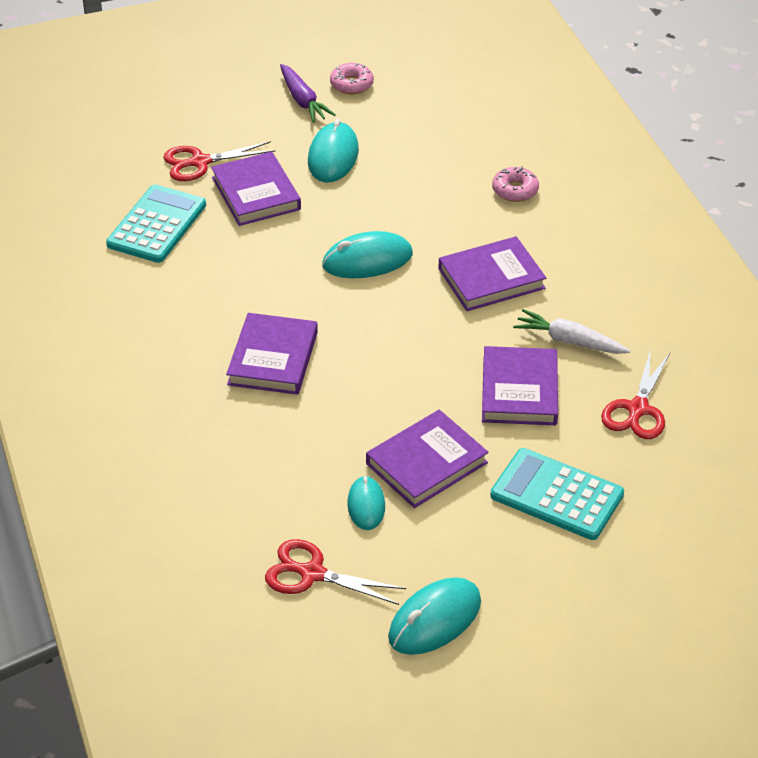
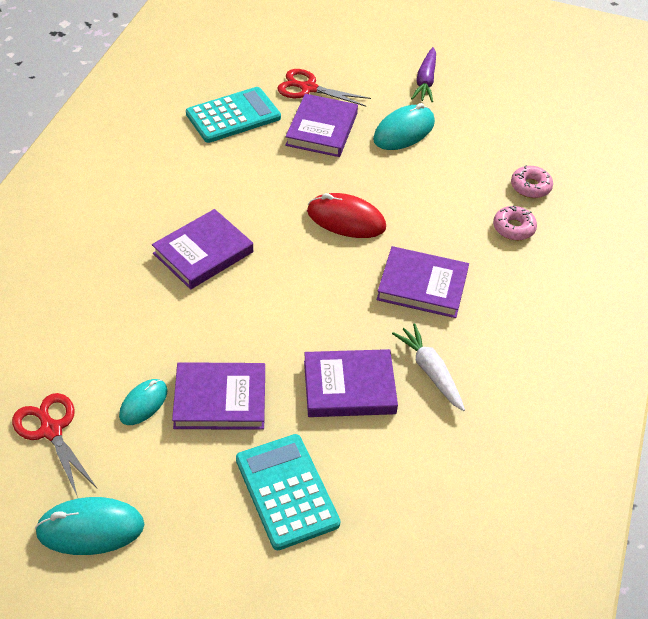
camera: 35 degrees right, 5 degrees up
turquoise mouse [322,231,413,278] -> red mouse [307,193,386,238]
pink donut [330,63,374,94] -> pink donut moved to [511,165,553,198]
purple book [482,346,558,425] -> purple book turned 45 degrees clockwise [304,349,398,417]
red scissors [601,349,670,439] -> none

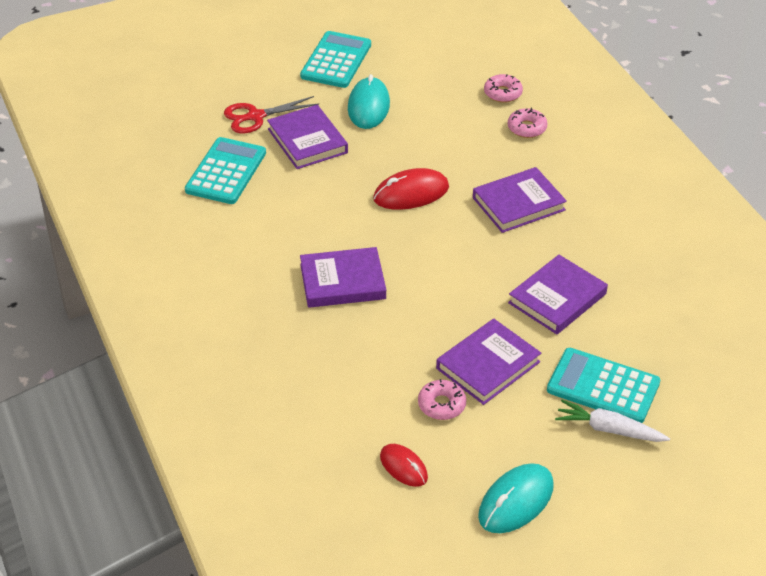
camera: 40 degrees left, 5 degrees down
red scissors [12,393,97,495] -> red mouse [380,444,428,487]
turquoise mouse [119,379,168,425] -> pink donut [418,379,466,420]
purple book [152,209,253,289] -> purple book turned 75 degrees clockwise [300,247,386,308]
white carrot [392,323,465,411] -> white carrot moved to [555,400,670,442]
purple carrot [411,47,436,102] -> turquoise calculator [300,31,371,88]

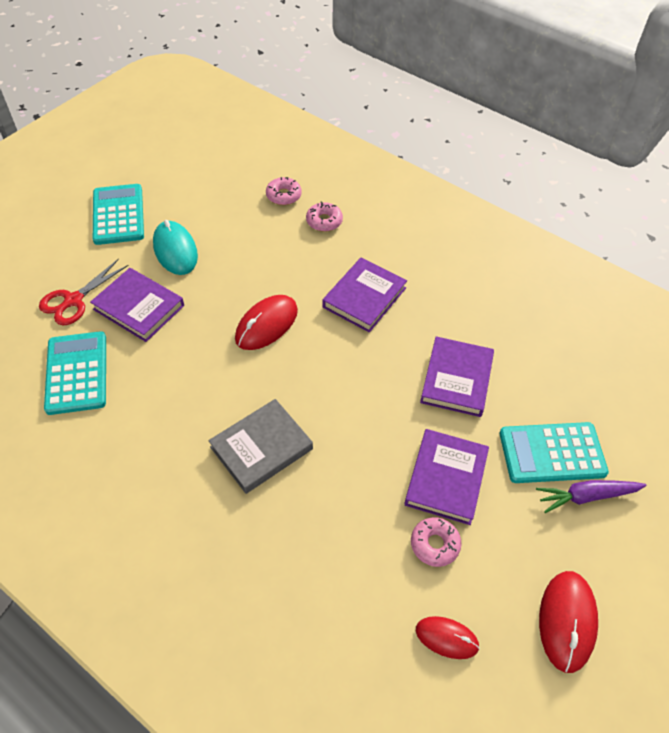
camera: 30 degrees left, 10 degrees up
purple book [300,247,386,308] -> grey book [208,399,313,494]
turquoise mouse [478,463,554,533] -> red mouse [539,571,598,673]
white carrot [555,400,670,442] -> purple carrot [536,480,646,513]

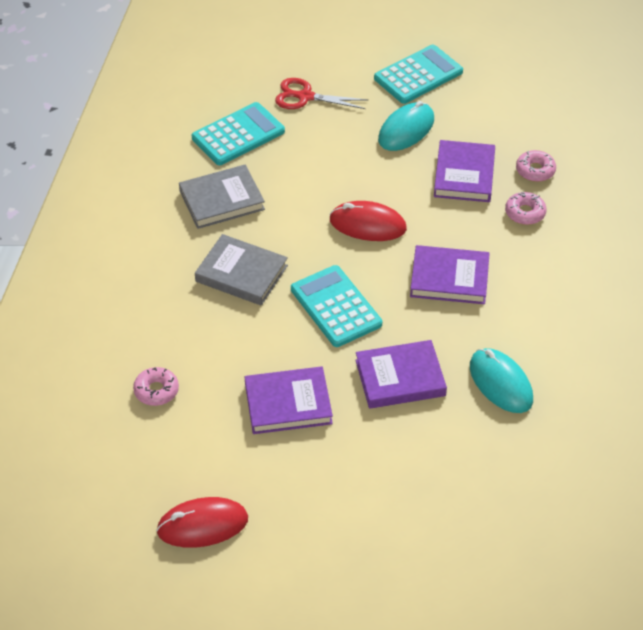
camera: 65 degrees right, 5 degrees down
purple book [90,268,184,342] -> purple book moved to [434,140,495,202]
pink donut [411,517,461,567] -> pink donut moved to [133,367,179,406]
red mouse [416,616,480,659] -> none
turquoise calculator [500,422,609,483] -> turquoise calculator moved to [291,265,382,347]
purple carrot [536,480,646,513] -> none
none -> grey book [179,165,265,229]
none -> turquoise mouse [470,348,533,413]

